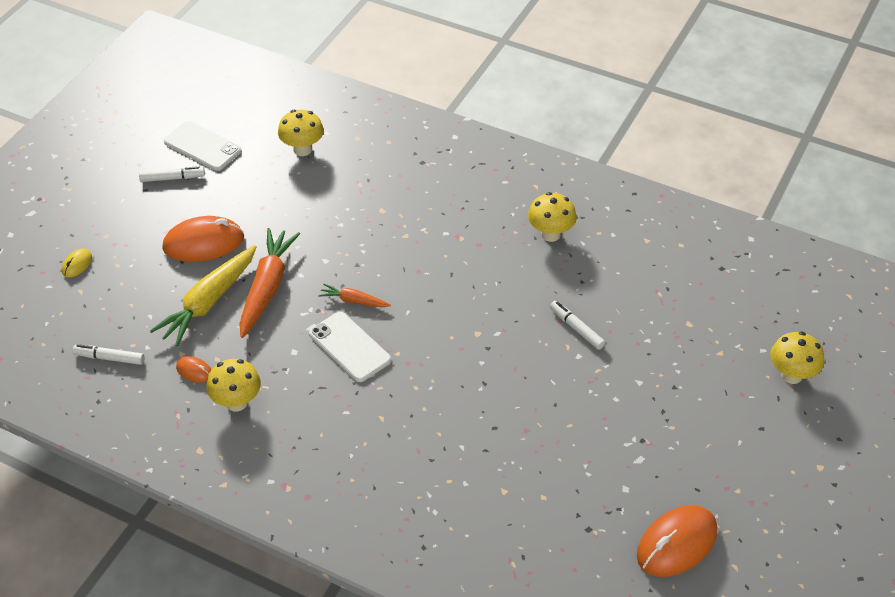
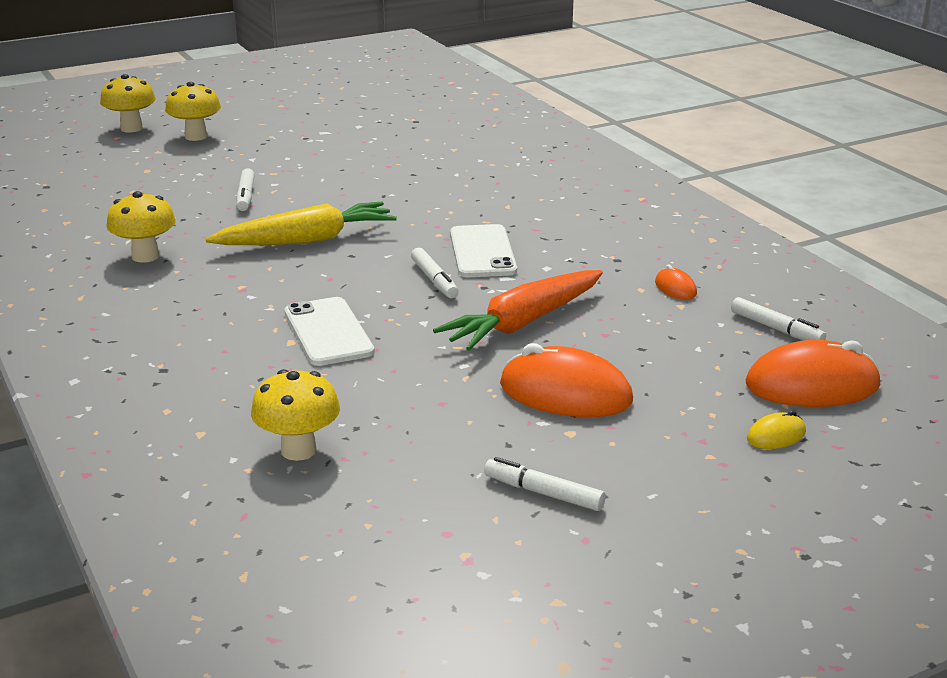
camera: 145 degrees left, 20 degrees down
yellow carrot [150,245,257,346] -> yellow carrot moved to [206,202,397,245]
white phone [164,121,242,171] -> white phone moved to [285,297,375,366]
yellow mushroom [206,359,261,411] -> yellow mushroom moved to [165,82,221,141]
orange carrot [318,284,391,307] -> white marker [411,248,459,298]
orange mouse [637,505,717,577] -> orange mouse moved to [746,340,880,407]

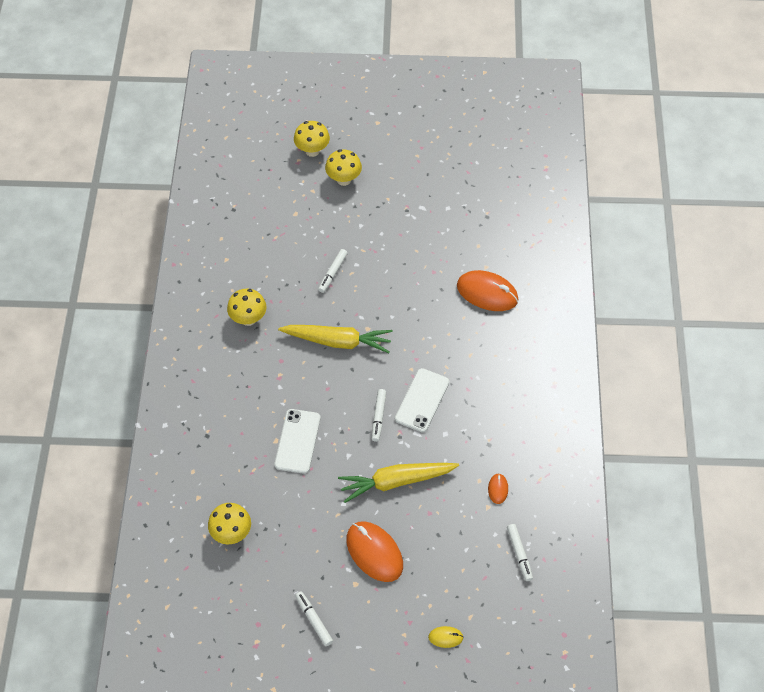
camera: 30 degrees right, 30 degrees up
orange carrot [433,270,603,351] -> yellow carrot [338,463,459,503]
orange mouse [746,340,880,407] -> orange mouse moved to [457,270,518,311]

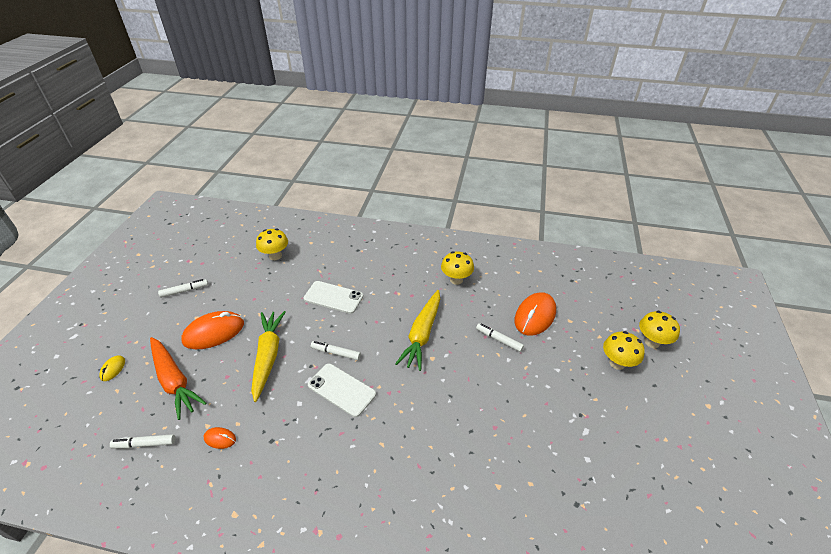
camera: 100 degrees right, 15 degrees down
orange mouse [457,270,518,311] -> orange mouse moved to [514,292,556,336]
none -> orange carrot [150,337,206,420]

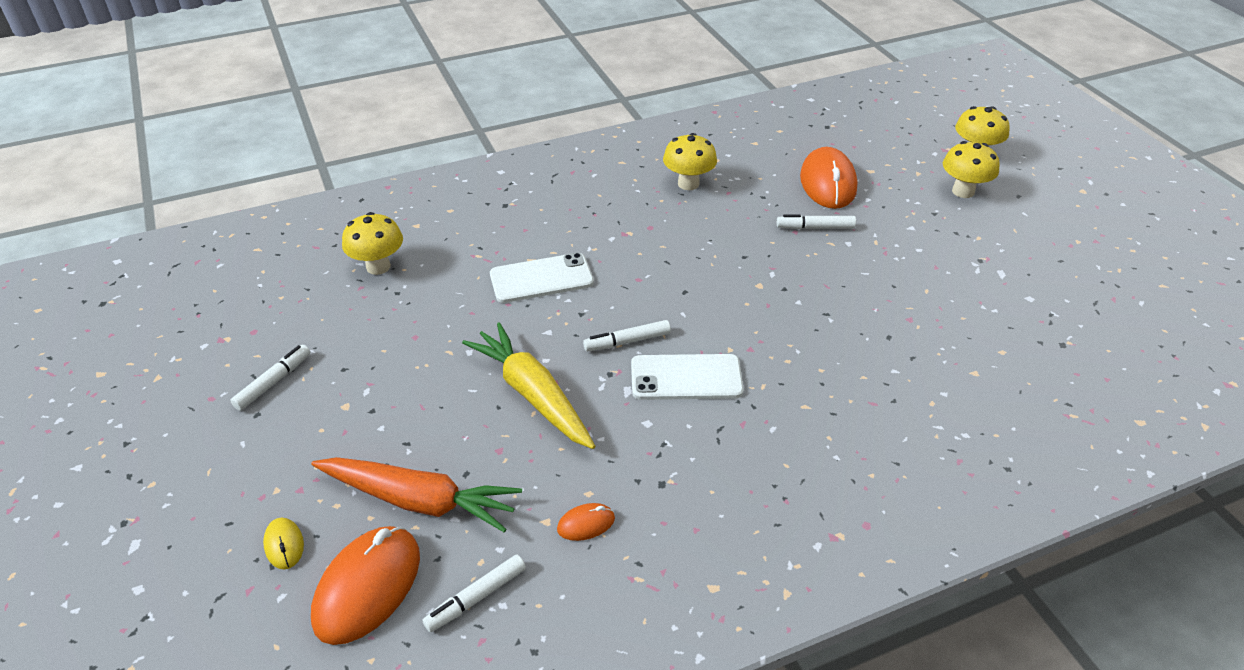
camera: 35 degrees left, 0 degrees up
orange mouse [181,311,244,349] -> orange mouse moved to [311,526,420,645]
yellow carrot [395,290,440,371] -> none

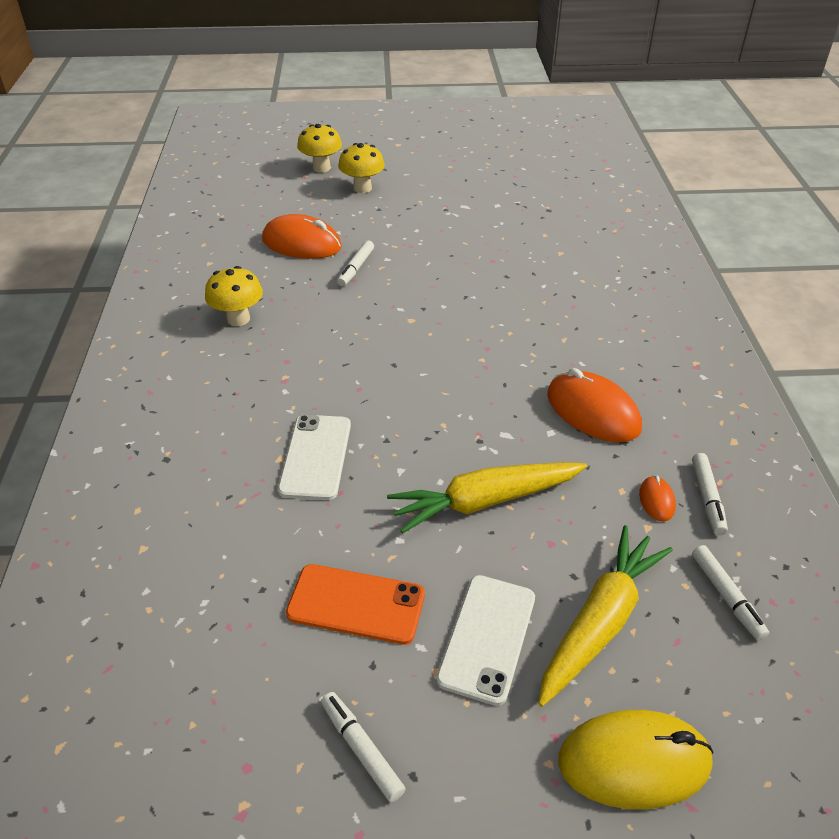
camera: 70 degrees left, 0 degrees up
yellow mouse [263,517,304,569] -> yellow mouse [558,710,714,809], size x2.15
orange carrot [311,457,522,532] -> yellow carrot [538,525,673,707]
orange mouse [311,526,420,645] -> orange mouse moved to [547,368,642,443]
yellow mushroom [342,212,403,275] -> none
white marker [583,320,671,352] -> white marker moved to [692,453,728,535]
white phone [631,354,744,400] -> white phone moved to [436,575,535,706]
none -> orange phone [286,564,425,645]

